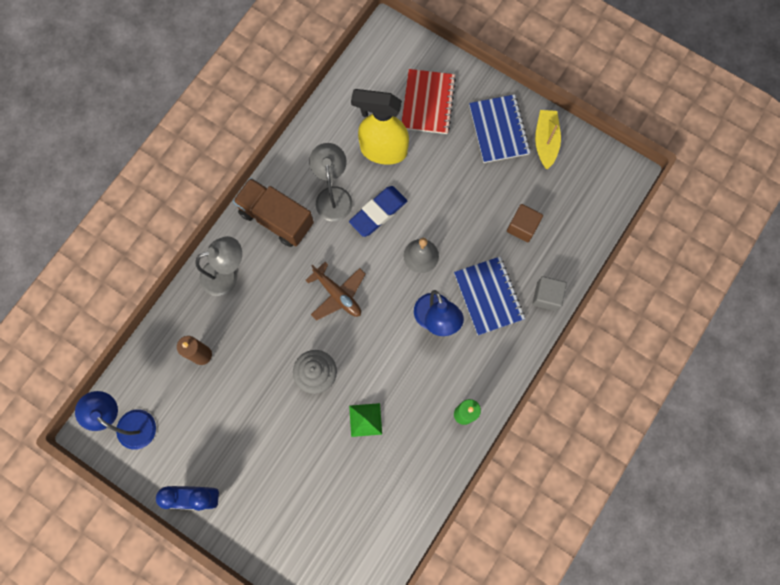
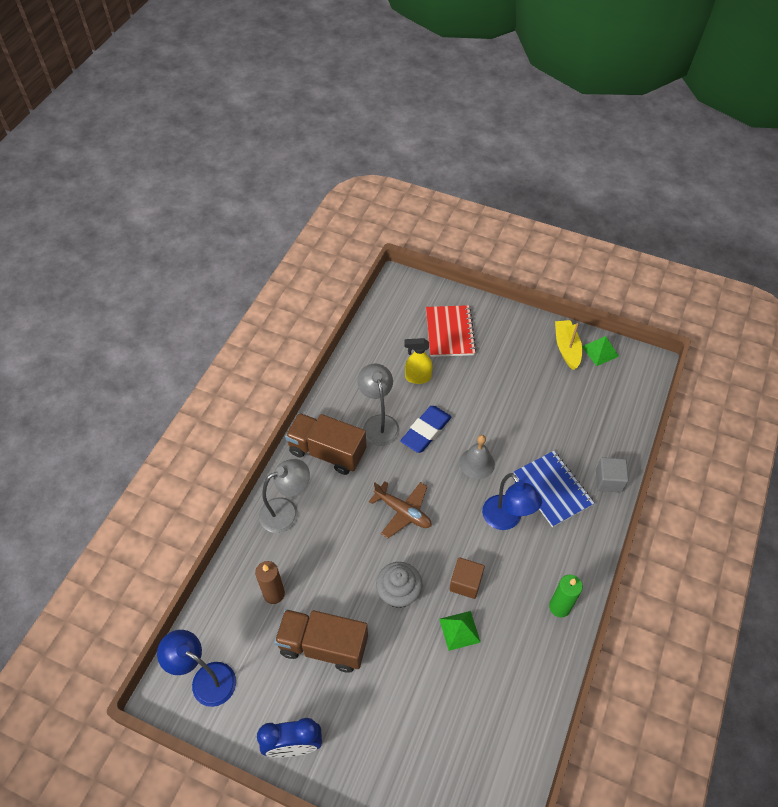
camera: 10 degrees left, 20 degrees down
yellow spray bottle [351,89,409,165] -> yellow spray bottle [404,338,433,384], size x0.57
blue notebook [469,94,531,163] -> none
brown cube [507,204,543,242] -> brown cube moved to [449,557,485,599]
none -> brown truck [274,609,368,672]
none -> green pyramid [582,336,619,366]

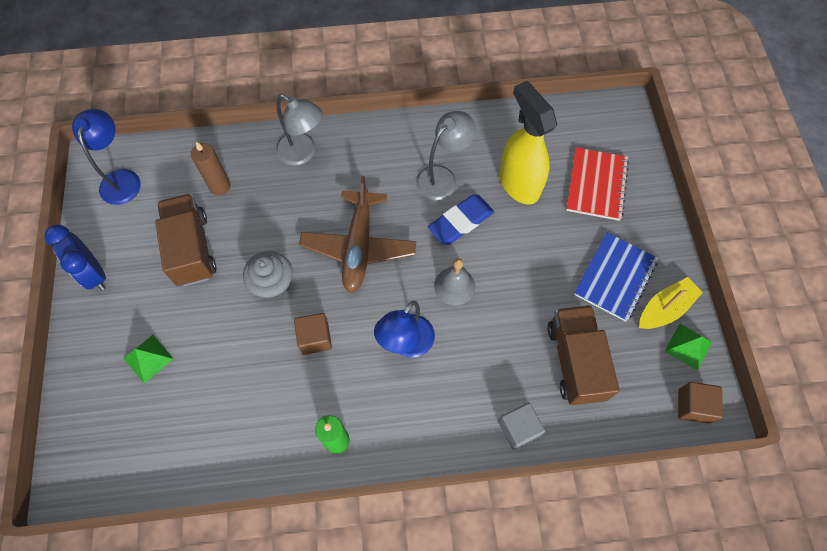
camera: 60 degrees right, 10 degrees up
brown truck [285,413,366,475] -> brown truck moved to [547,305,620,405]
brown plane [369,482,432,538] -> brown plane [299,176,416,293], size x1.52
blue eraser [400,406,452,453] -> blue eraser turned 45 degrees counterclockwise [428,194,494,245]
yellow spray bottle [404,338,433,384] -> yellow spray bottle [500,81,557,204], size x1.76
red notebook [426,305,477,357] -> red notebook turned 45 degrees counterclockwise [566,147,629,221]
green pyramid [439,611,481,651] -> green pyramid moved to [123,335,174,383]
blue notebook [514,451,595,527] -> blue notebook moved to [574,232,658,322]
none -> brown cube [678,382,723,424]

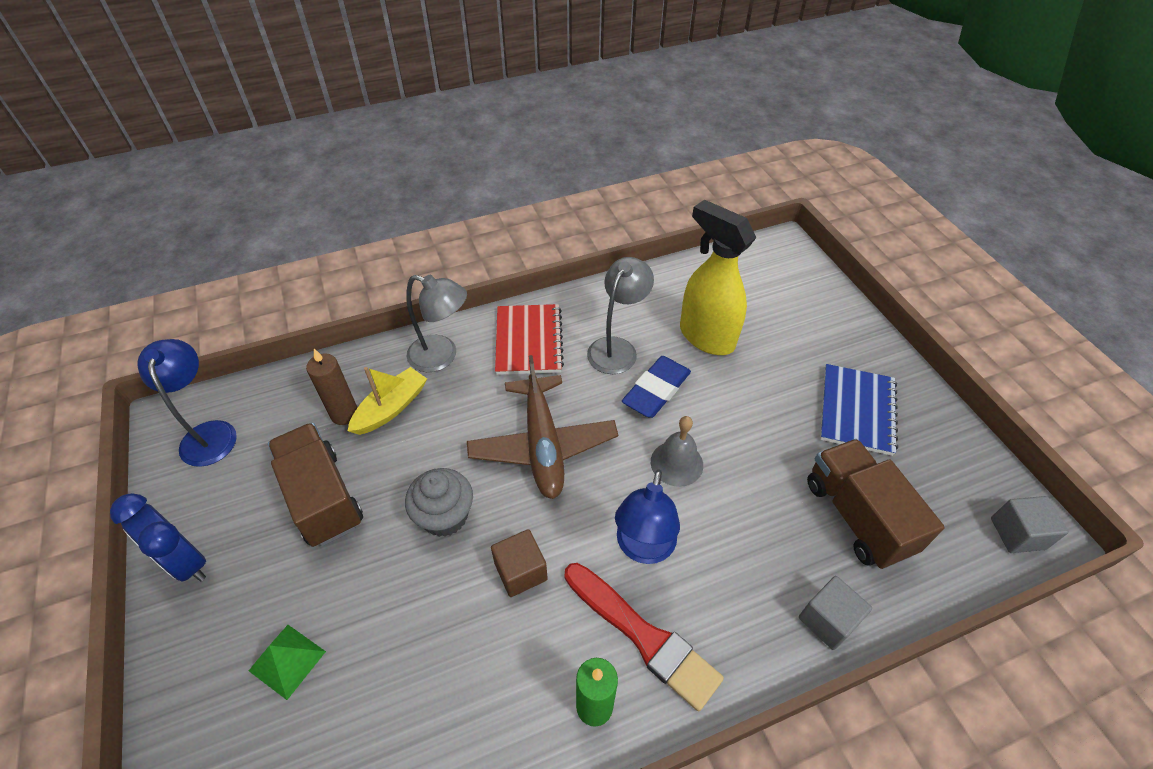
camera: 15 degrees left, 15 degrees down
red notebook [566,147,629,221] -> red notebook moved to [495,304,564,375]
yellow boat [639,277,703,329] -> yellow boat moved to [348,367,427,435]
green pyramid [665,324,712,371] -> none
brown cube [678,382,723,424] -> grey cube [991,496,1069,553]
none -> red brush [565,563,724,711]

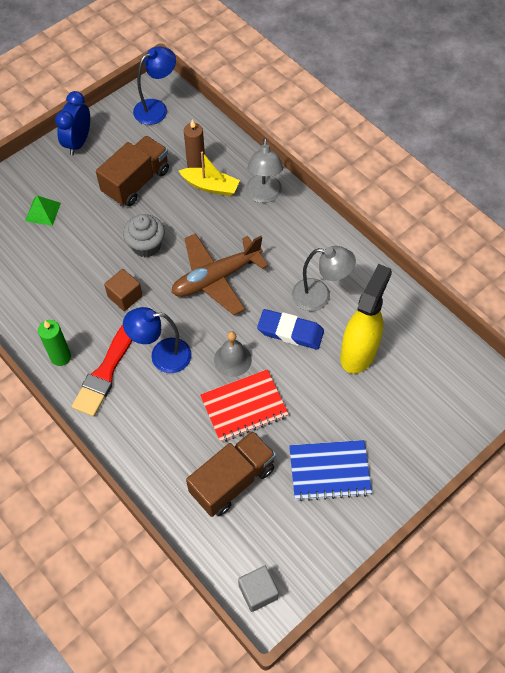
camera: 70 degrees right, 10 degrees up
red notebook [495,304,564,375] -> red notebook moved to [200,369,289,442]
grey cube [799,576,872,650] -> none

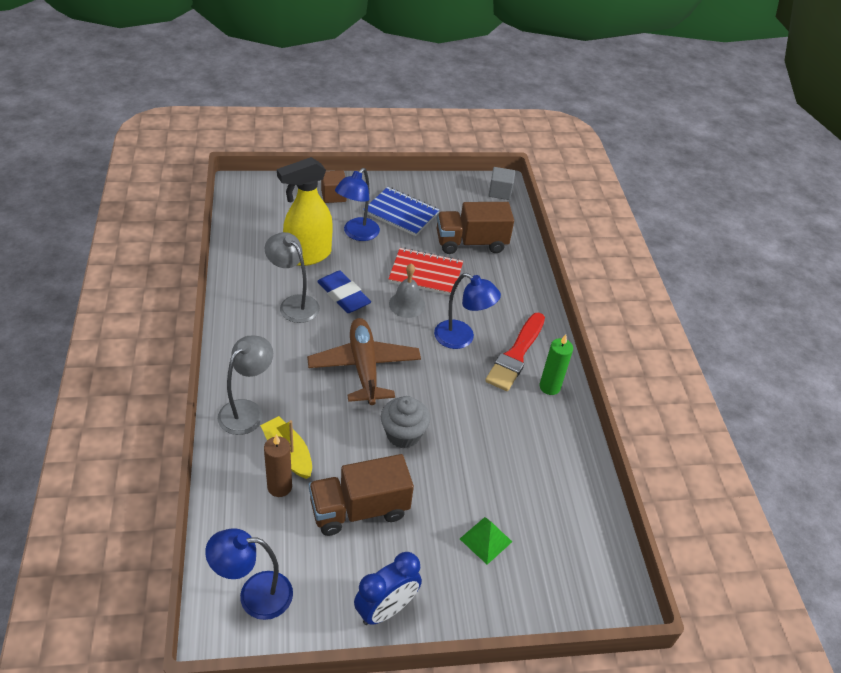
camera: 150 degrees left, 15 degrees down
red brush [72,324,133,417] -> red brush turned 150 degrees clockwise [485,313,545,391]
brown cube [104,269,143,311] -> brown cube moved to [321,170,347,203]
brown plane [171,233,268,315] -> brown plane turned 105 degrees counterclockwise [307,318,421,405]
none -> blue lamp [335,168,380,241]

